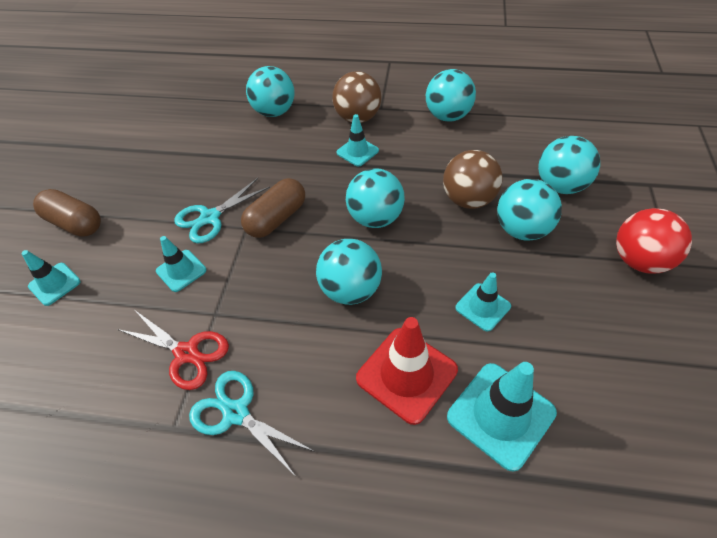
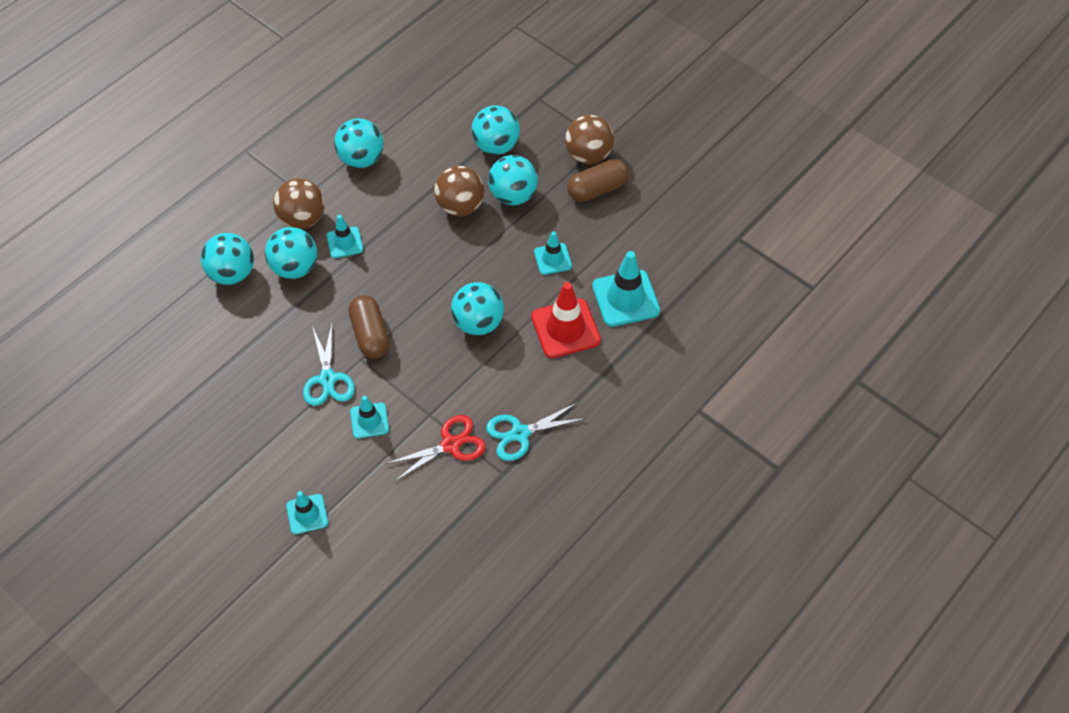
camera: 60 degrees left, 5 degrees up
brown capsule [33,189,101,237] -> brown capsule moved to [567,159,629,202]
turquoise ball [346,168,405,228] -> turquoise ball moved to [265,227,317,279]
red ball [616,208,692,274] -> brown ball [565,115,614,164]

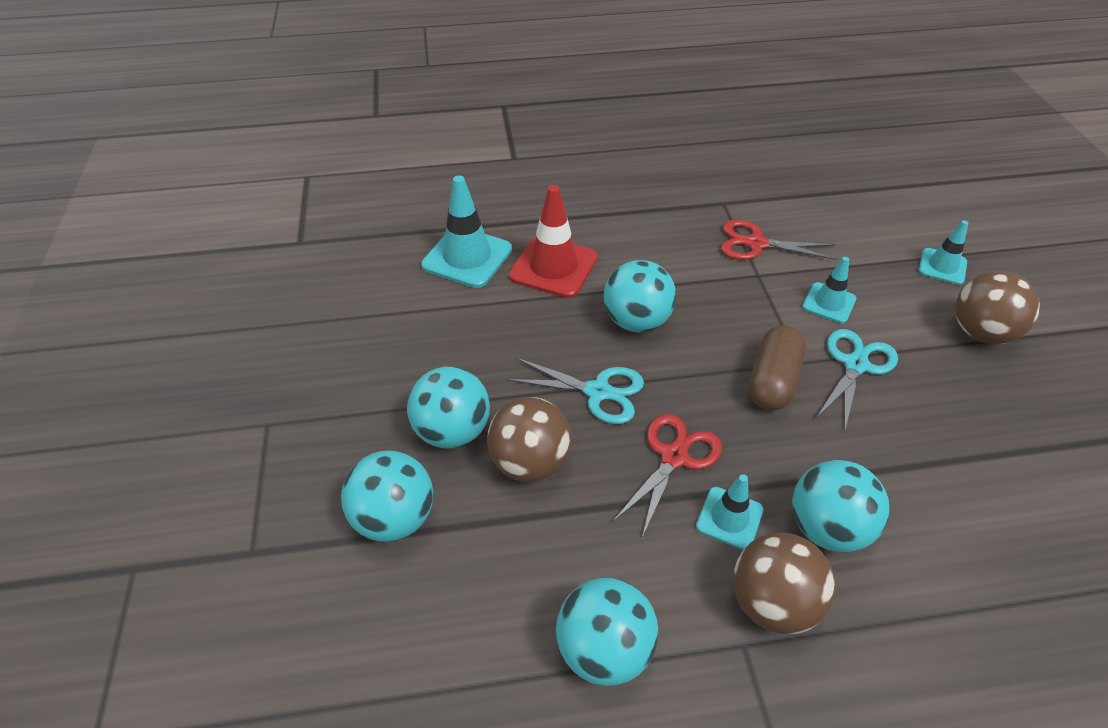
camera: 140 degrees left, 10 degrees down
turquoise ball [201,233,254,285] -> none
turquoise scissors [486,402,586,461] -> turquoise scissors moved to [506,358,644,424]
turquoise traffic cone [534,231,572,275] -> none
brown ball [565,115,614,164] -> brown ball moved to [955,271,1040,344]
brown capsule [567,159,629,202] -> none
none -> red scissors [612,414,722,538]

